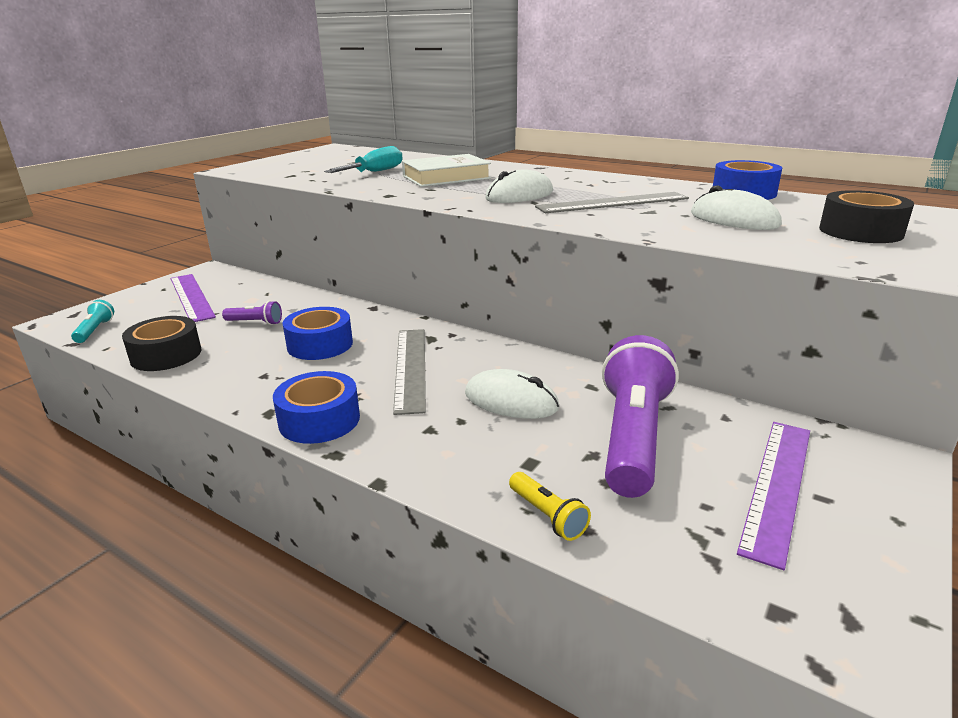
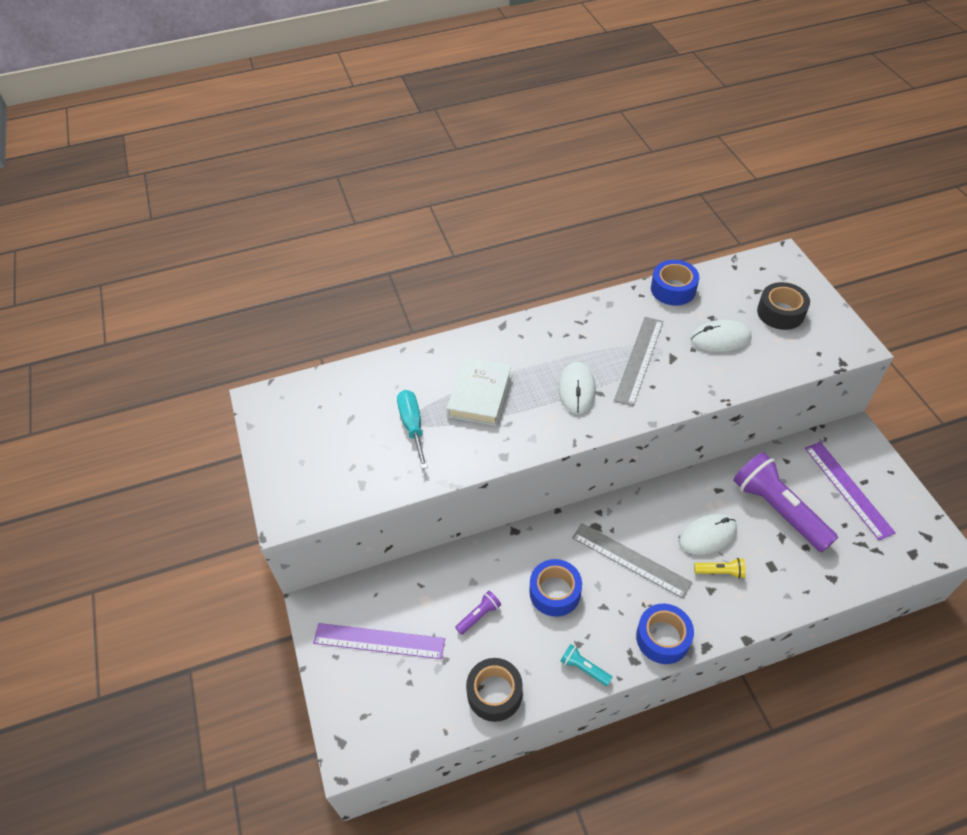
camera: 50 degrees left, 25 degrees up
turquoise flashlight [71,300,114,343] -> turquoise flashlight moved to [560,644,612,686]
yellow flashlight [509,472,591,541] -> yellow flashlight moved to [694,558,746,579]

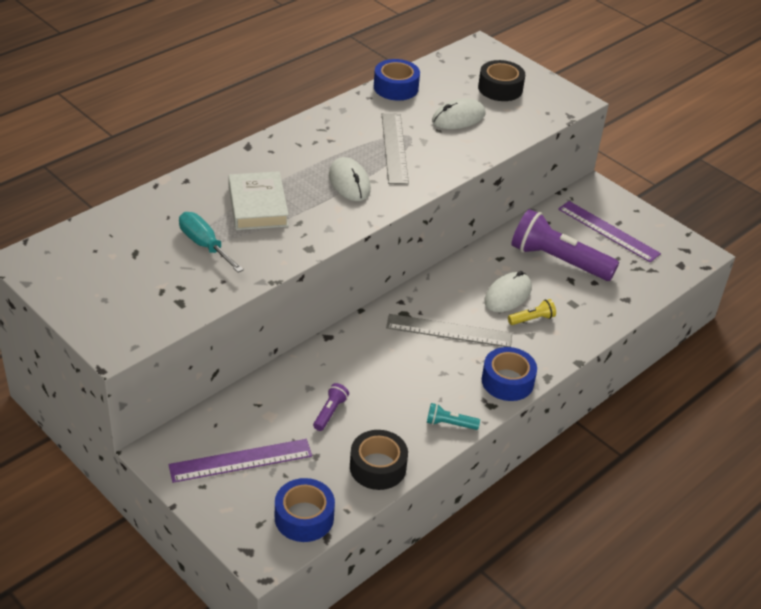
camera: 30 degrees left, 10 degrees down
blue tape [529,559,582,617] -> blue tape moved to [275,478,335,542]

